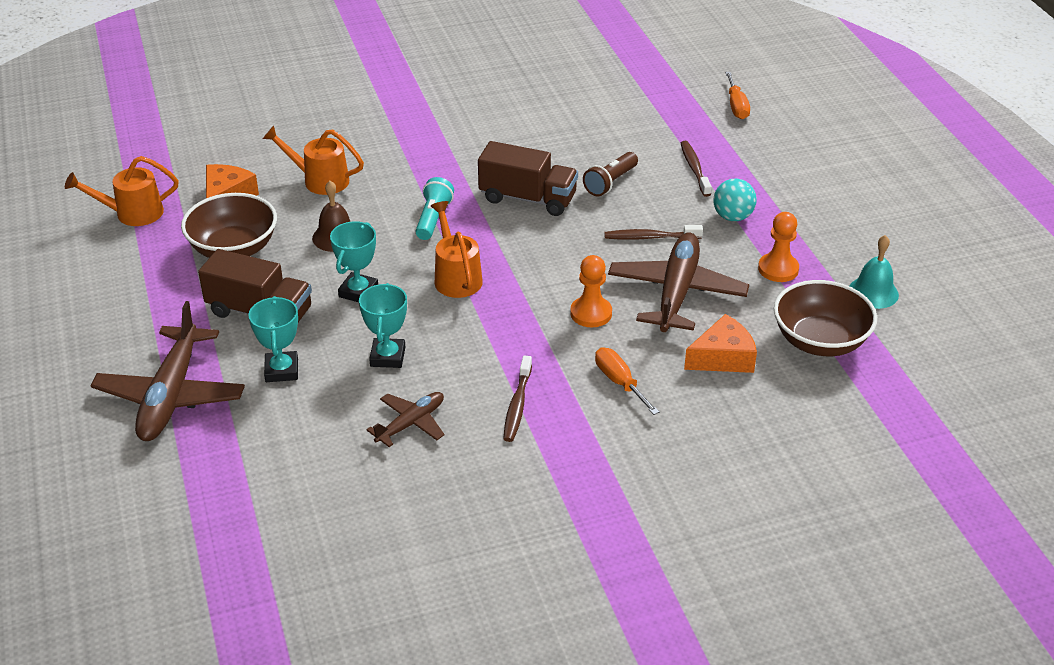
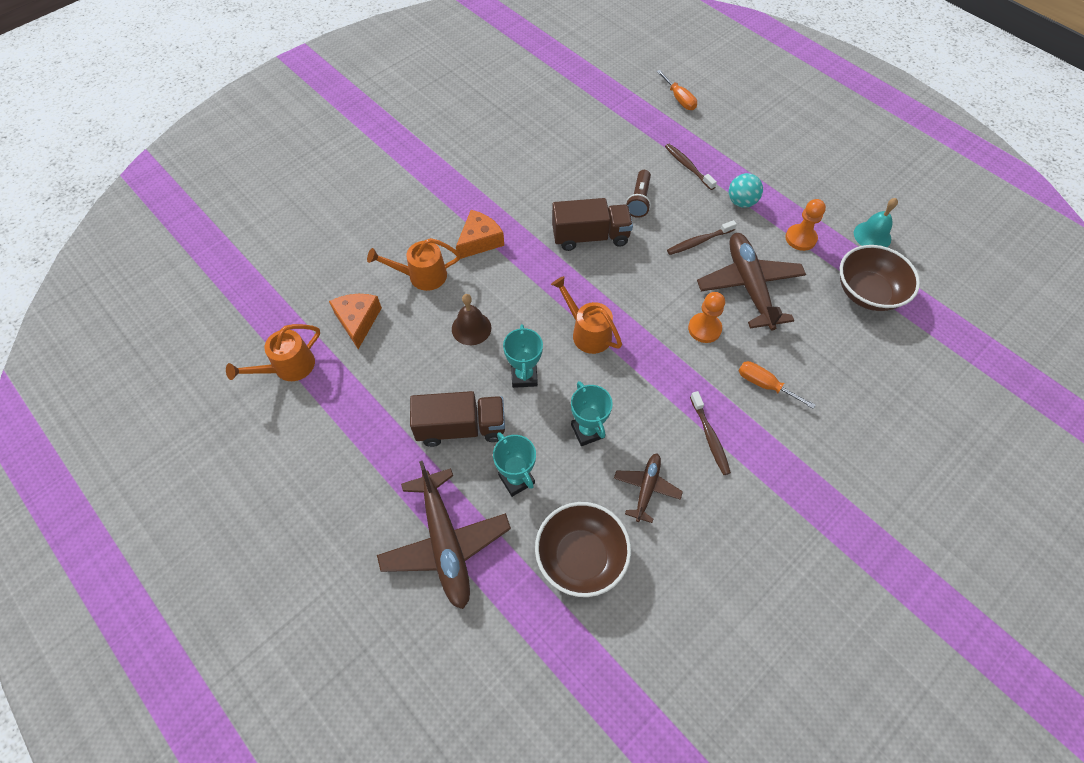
camera: 25 degrees left, 20 degrees up
brown bowl [181,193,277,258] -> brown bowl moved to [535,502,631,597]
turquoise flashlight [415,177,454,240] -> none
orange cheese [684,314,757,373] -> orange cheese moved to [456,210,504,259]

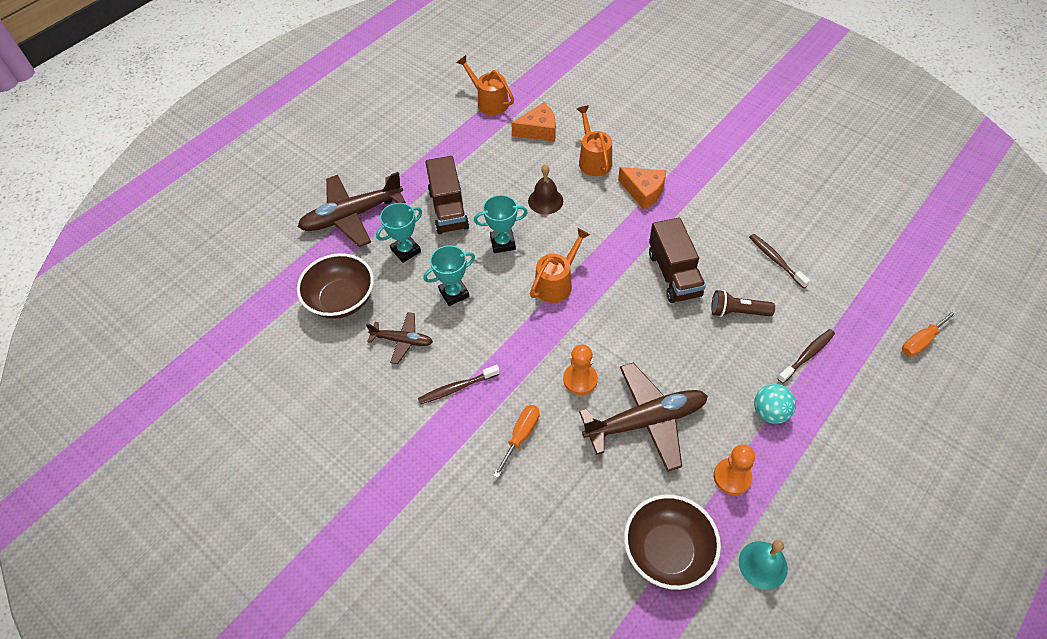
camera: 85 degrees right, 5 degrees down
brown toothbrush [667,220,737,255] -> brown toothbrush moved to [749,234,810,288]

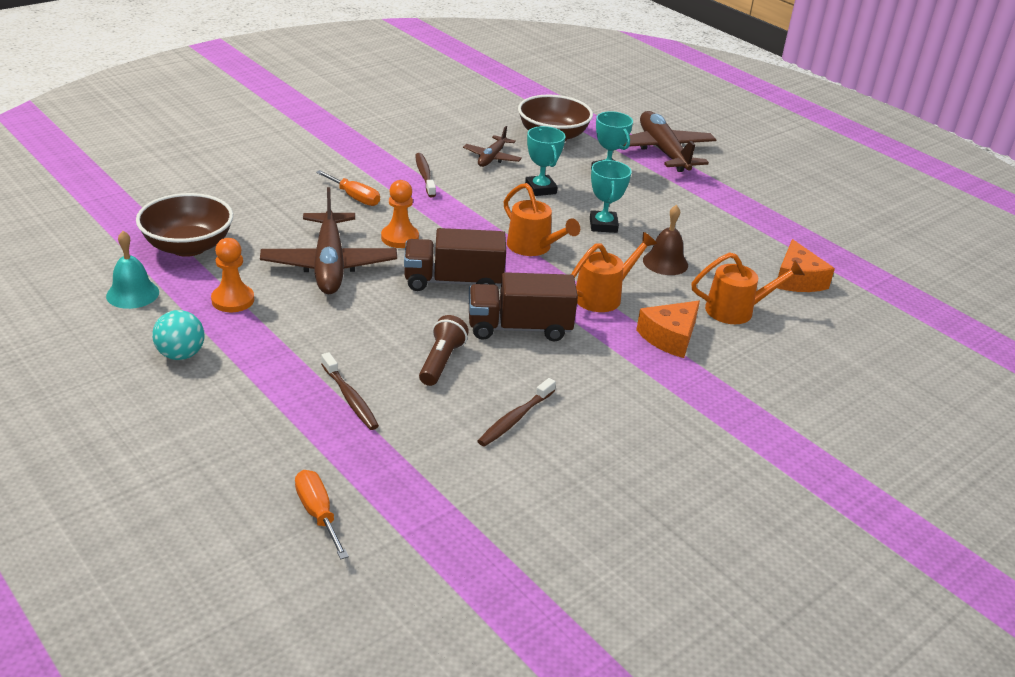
camera: 95 degrees right, 20 degrees down
brown truck [426,156,469,234] -> brown truck moved to [404,228,506,291]
orange watering can [456,55,514,115] -> orange watering can moved to [571,232,657,312]
brown toothbrush [749,234,810,288] -> brown toothbrush turned 150 degrees clockwise [478,378,556,447]
turquoise ball [754,384,796,424] -> turquoise ball moved to [152,310,205,360]

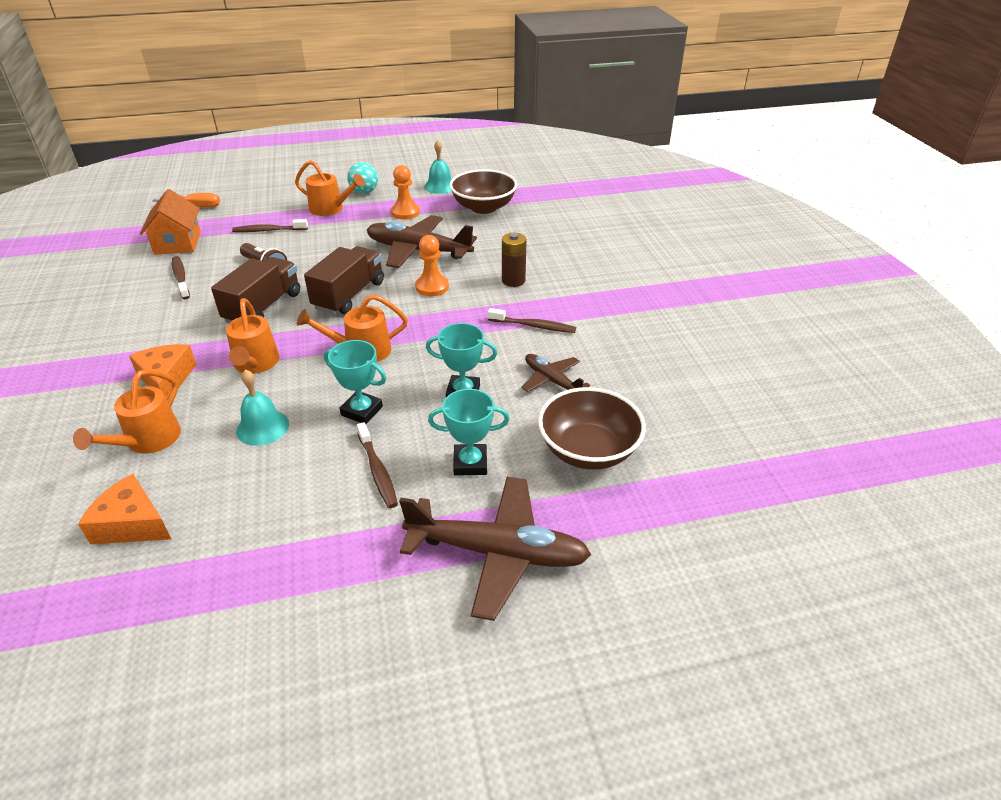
camera: 120 degrees right, 5 degrees up
orange screwdriver [316,170,380,206] -> brown battery [502,233,527,287]
brown bell [643,205,688,275] -> turquoise bell [236,369,289,446]
none -> orange house [140,189,201,255]
none -> orange watering can [295,160,365,216]
none -> brown toothbrush [357,422,398,508]

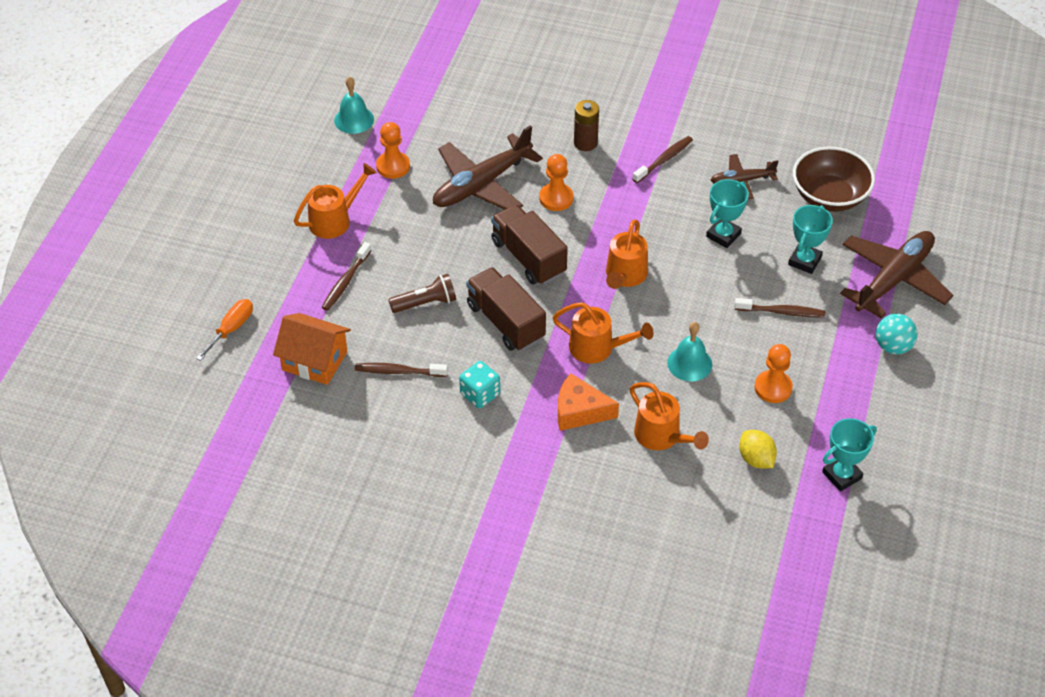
camera: 60 degrees left, 10 degrees up
orange cheese [78,474,171,544] -> yellow lemon [739,430,777,469]
turquoise trophy [324,340,387,424] -> turquoise trophy moved to [822,418,877,492]
turquoise ball [347,162,378,194] -> turquoise ball moved to [876,314,917,354]
brown bowl [449,169,518,214] -> none
none -> turquoise dice [459,361,500,409]
none -> orange pawn [754,344,793,403]

